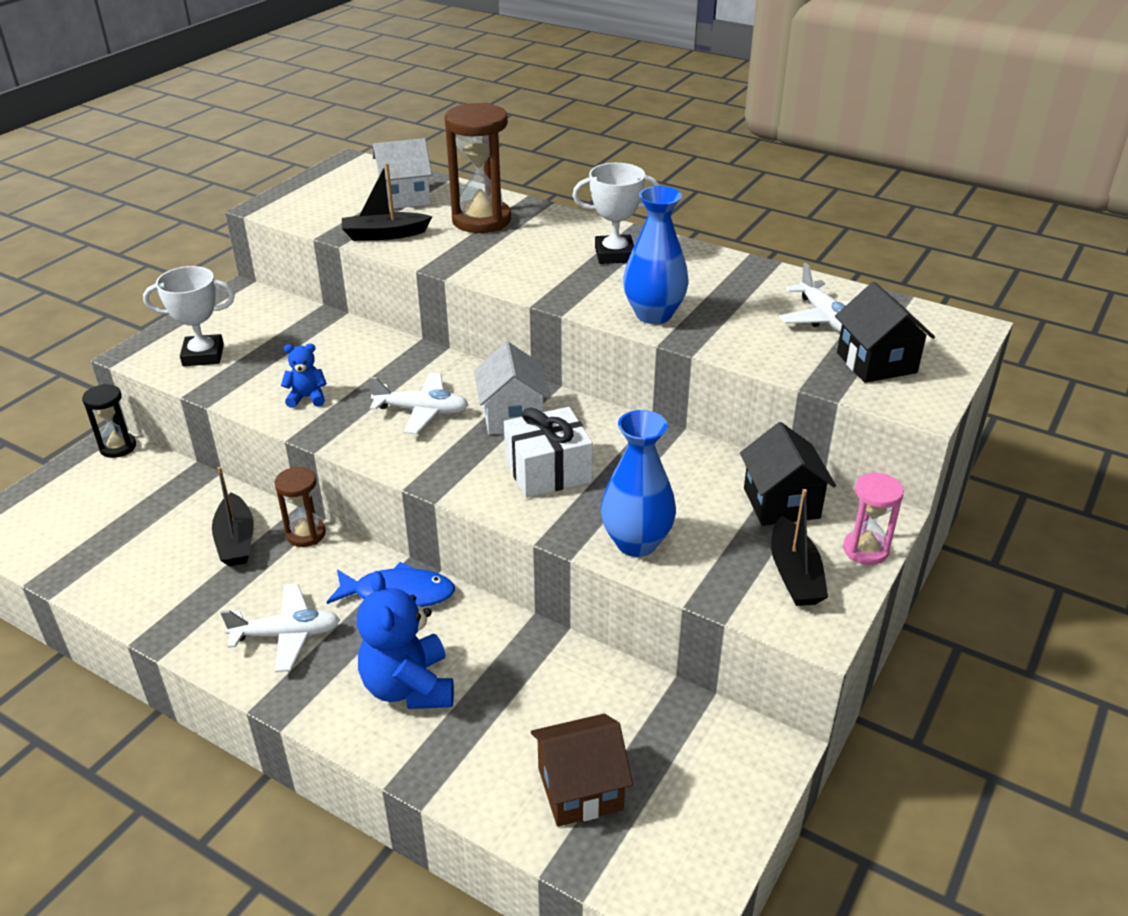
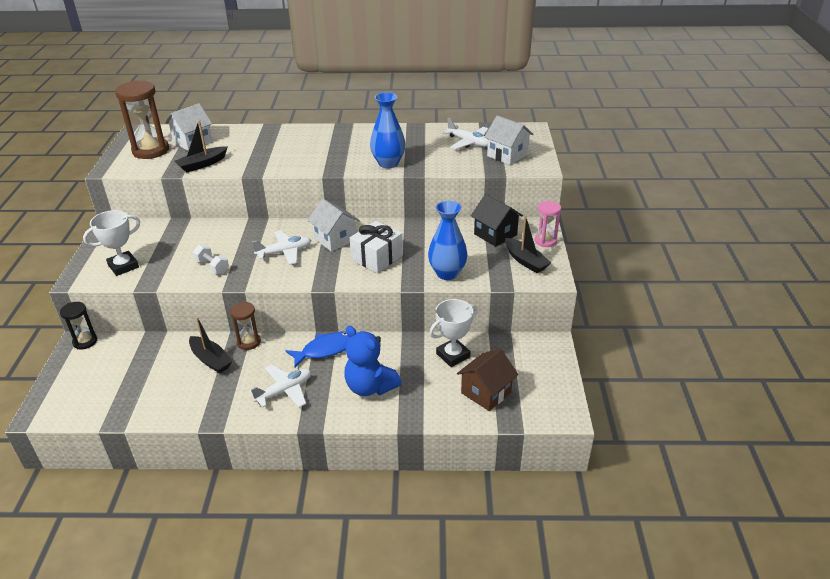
camera: 30 degrees left, 0 degrees up
blue teddy bear [281,343,327,408] -> white dumbbell [193,245,229,274]
brown hourglass [445,103,511,233] -> brown hourglass moved to [115,80,169,159]
white trophy [572,163,660,264] -> white trophy moved to [430,299,478,367]
black house [835,282,935,383] -> white house [484,115,534,165]

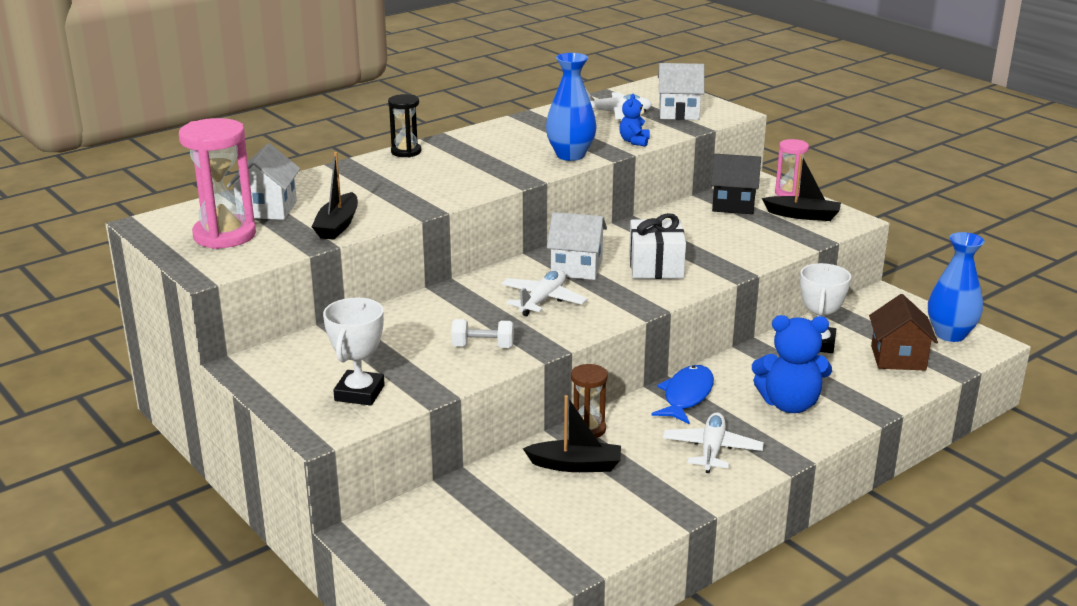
camera: 40 degrees left, 10 degrees down
black hourglass [60,302,97,349] -> black hourglass moved to [388,94,421,158]
brown hourglass [115,80,169,159] -> pink hourglass [179,118,256,249]
blue vase [428,201,468,280] -> blue vase moved to [928,232,985,342]
none -> blue teddy bear [619,94,650,147]

